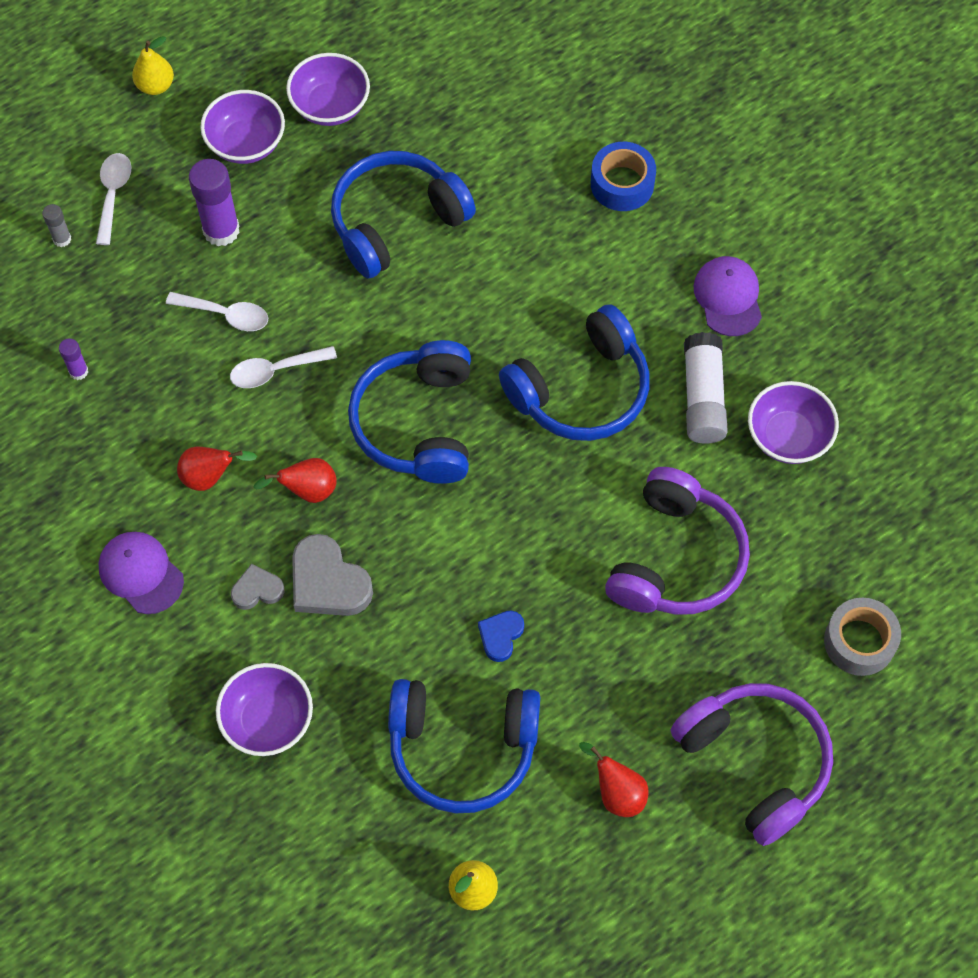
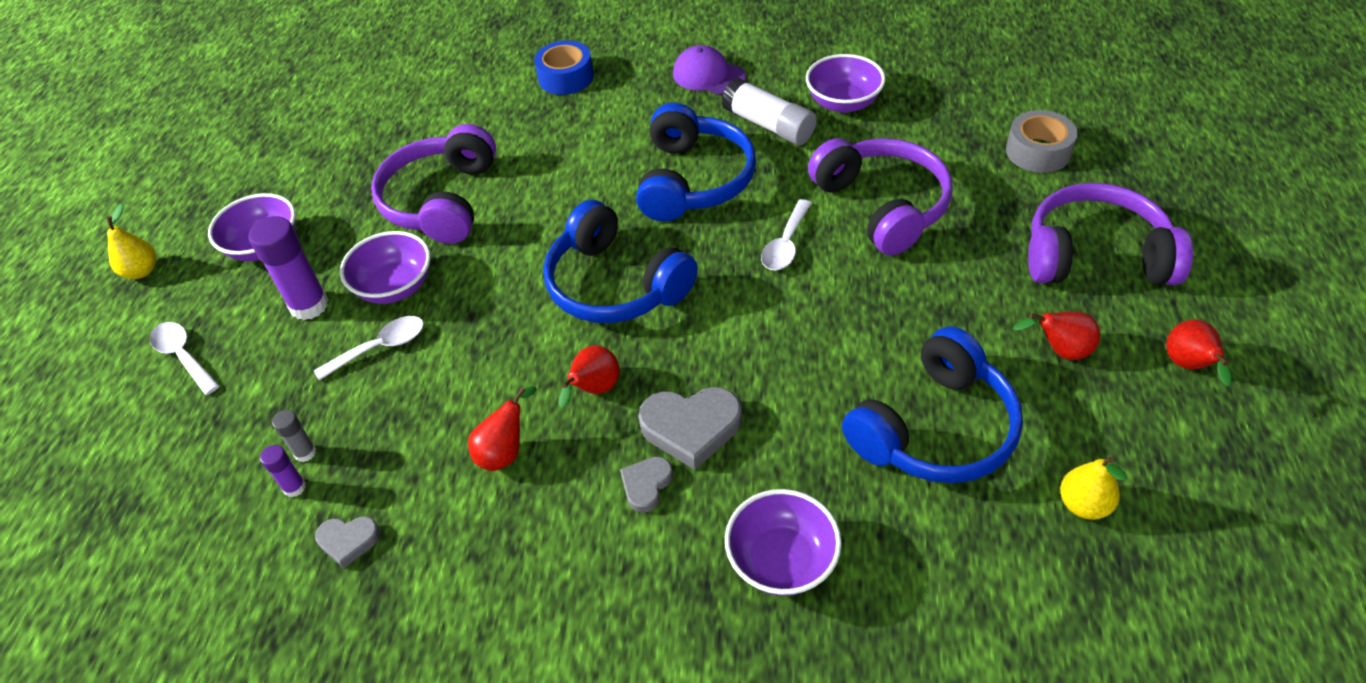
camera: 45 degrees left, 15 degrees down
grey glue stick [42,204,71,247] -> grey glue stick moved to [272,410,316,462]
purple cap [99,532,184,614] -> none
white spoon [230,346,337,388] -> white spoon moved to [761,199,812,270]
purple bowl [286,53,370,126] -> purple bowl moved to [340,231,430,304]
blue headphones [331,151,476,278] -> purple headphones [371,124,496,244]
blue heart [478,611,524,662] -> none
none -> grey heart [315,516,380,568]
none -> red pear [1166,320,1232,386]

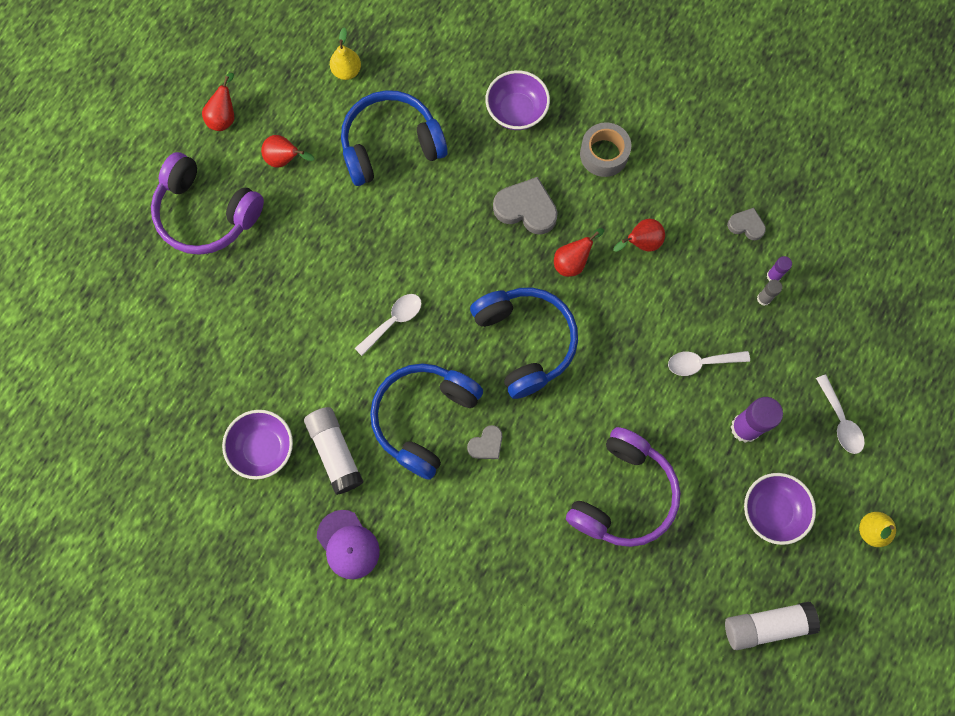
camera: 160 degrees left, 25 degrees up
purple bowl [340,231,430,304] -> none
blue tape [534,40,594,95] -> none
grey heart [620,456,673,513] -> grey heart moved to [467,425,503,459]
purple headphones [808,138,952,256] -> none
grey tape [1006,110,1078,173] -> grey tape moved to [580,122,631,177]
none -> white glue stick [725,601,820,650]

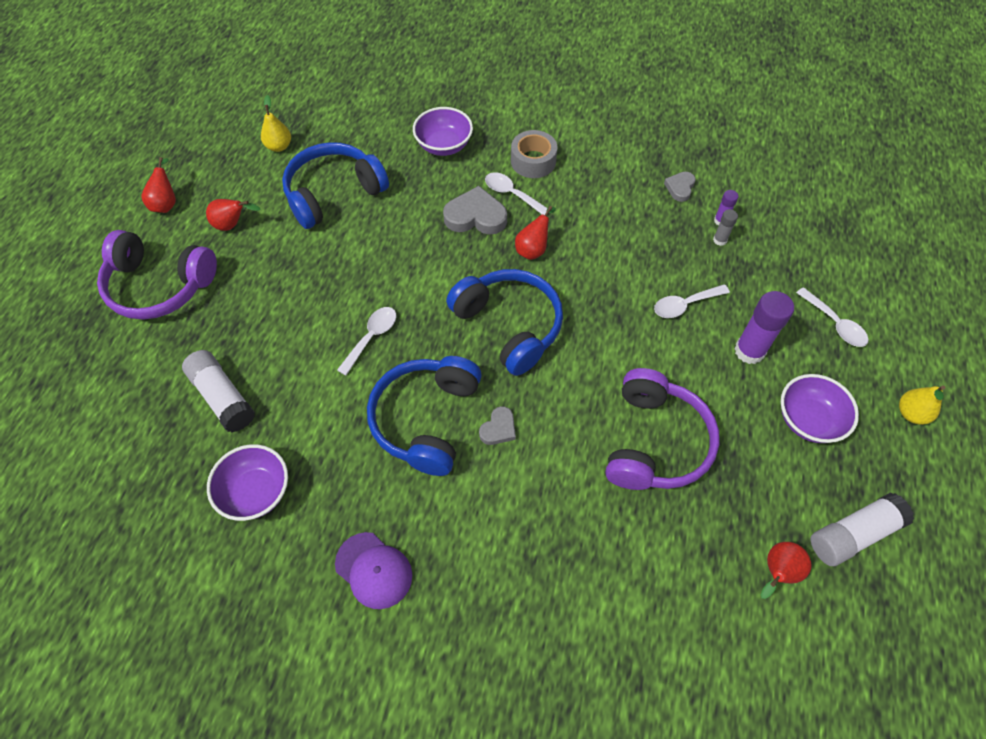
camera: 15 degrees left, 15 degrees down
white glue stick [304,407,364,495] -> white glue stick moved to [182,350,255,432]
red pear [614,219,665,252] -> red pear moved to [761,542,812,599]
grey heart [727,208,766,240] -> grey heart turned 75 degrees counterclockwise [664,172,696,202]
none -> white spoon [485,172,548,215]

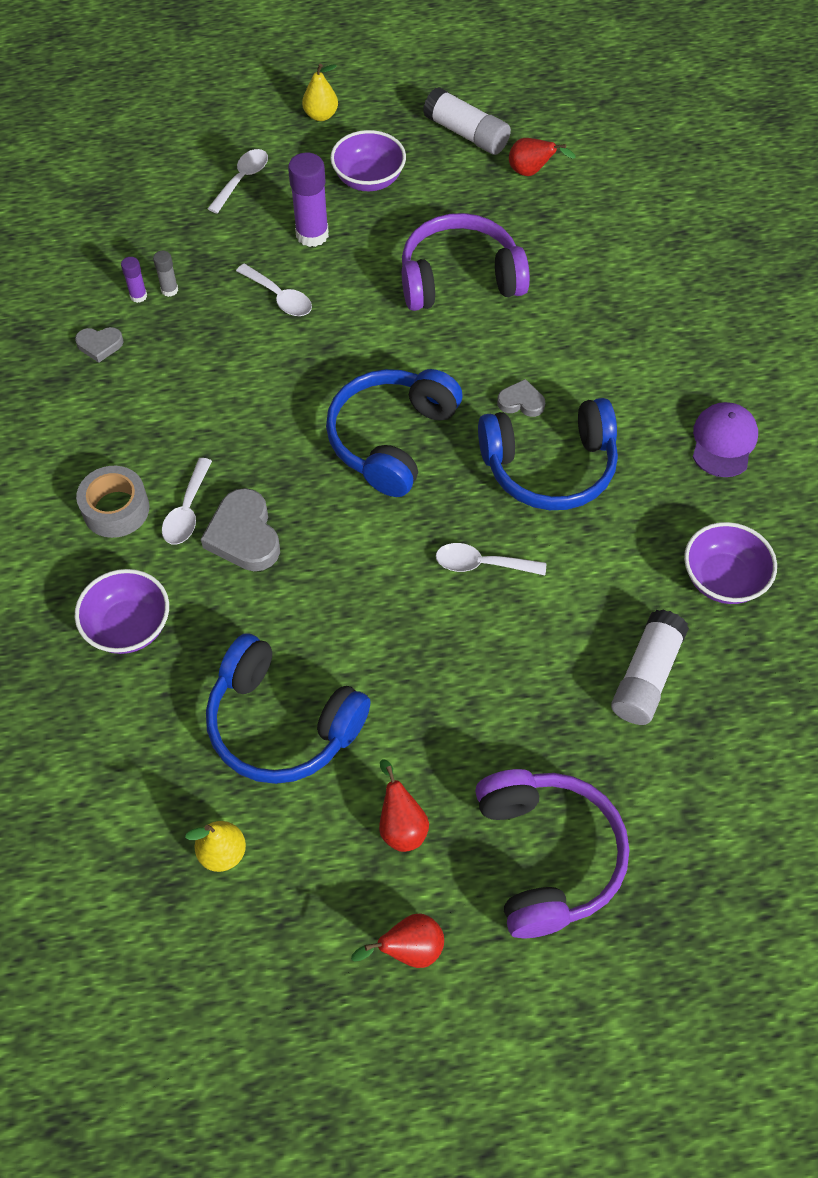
camera: 115 degrees left, 0 degrees up
red pear [515,206,556,260] -> none

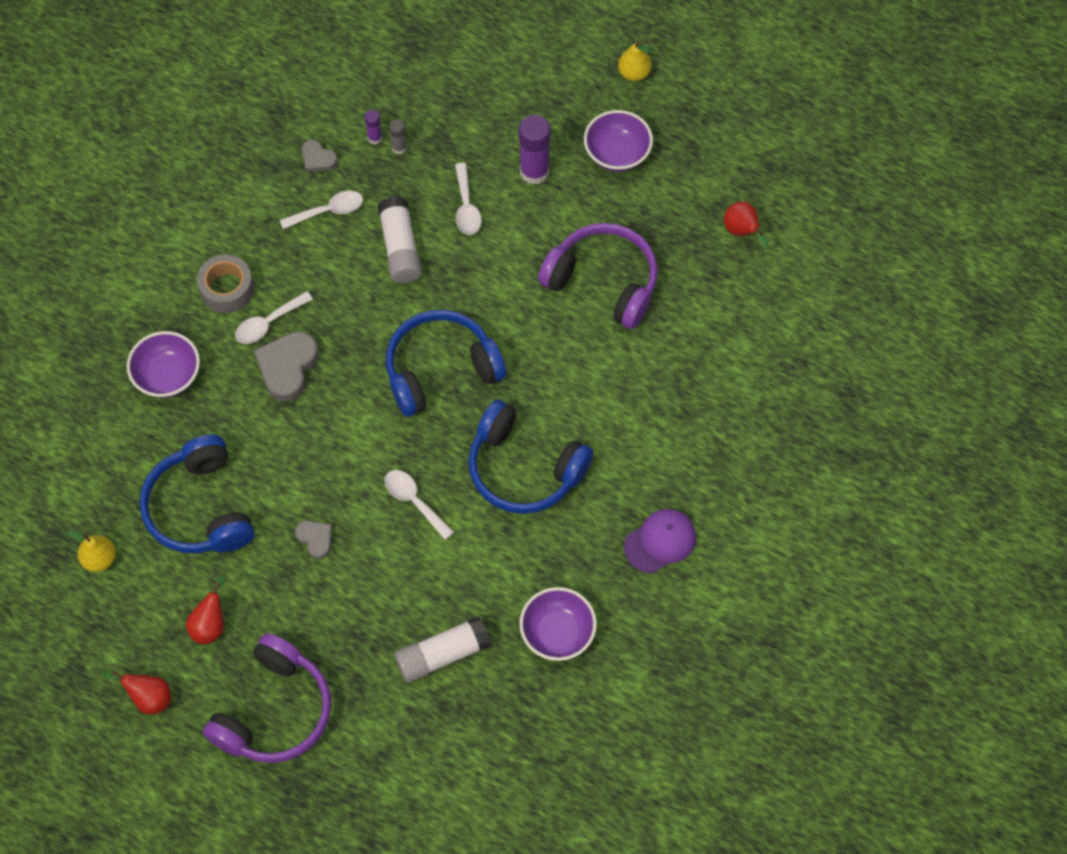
camera: 40 degrees right, 5 degrees up
white spoon [207,149,268,214] -> white spoon moved to [280,191,363,229]
white glue stick [423,87,511,155] -> white glue stick moved to [378,196,422,283]
grey heart [497,379,545,417] -> grey heart moved to [295,521,332,559]

